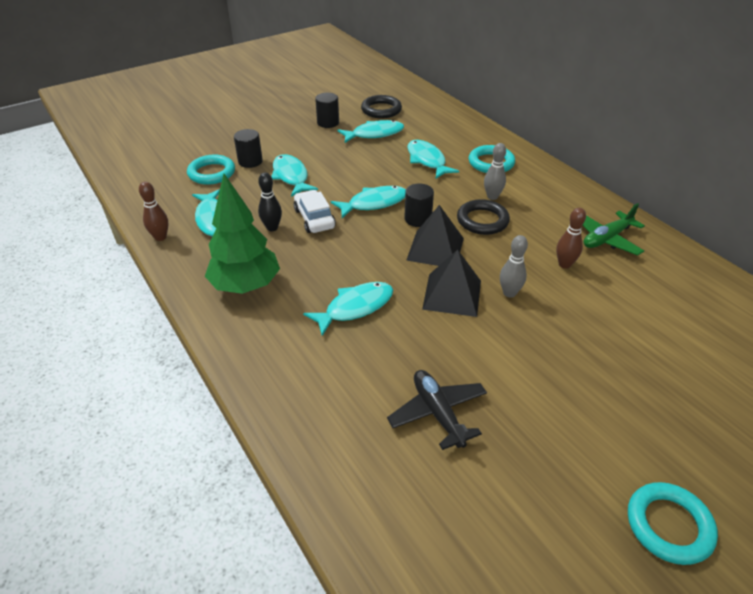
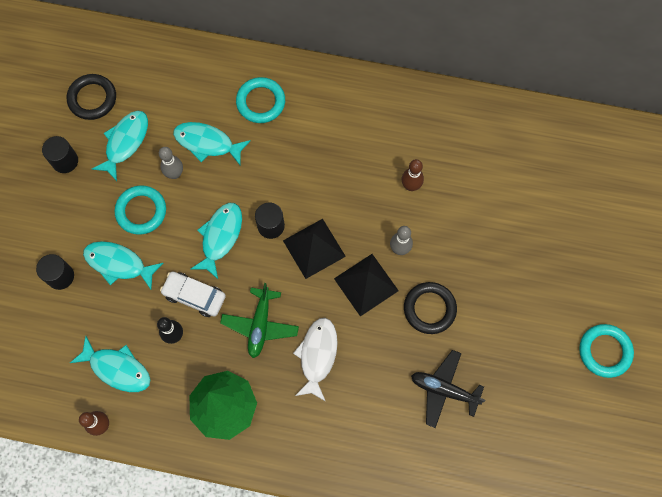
camera: 45 degrees left, 30 degrees up
turquoise ring [187,155,235,185] -> turquoise ring moved to [115,185,166,235]
turquoise fish [303,282,393,336] -> white fish [293,318,338,402]
black ring [457,199,510,235] -> black ring moved to [404,282,457,334]
grey bowling pin [484,143,506,200] -> grey bowling pin moved to [159,147,183,179]
green plane [583,203,645,256] -> green plane moved to [220,283,299,358]

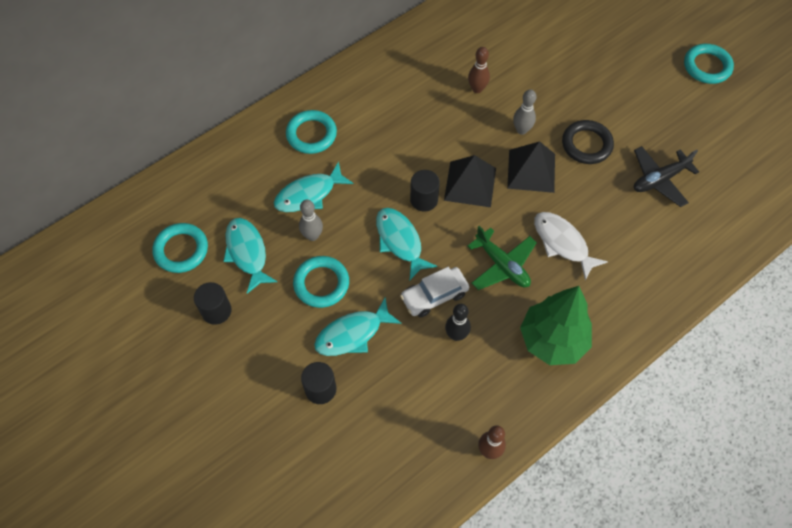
camera: 50 degrees left, 10 degrees down
black ring [67,74,116,120] -> turquoise ring [152,223,208,273]
turquoise fish [70,336,150,392] -> none

